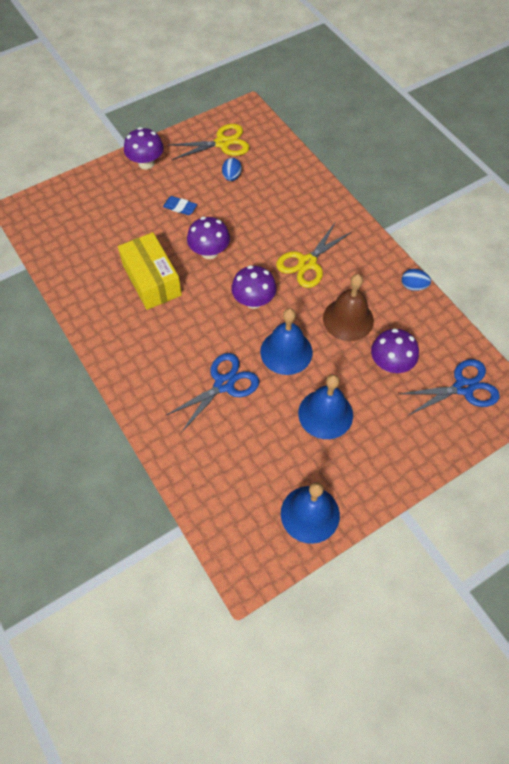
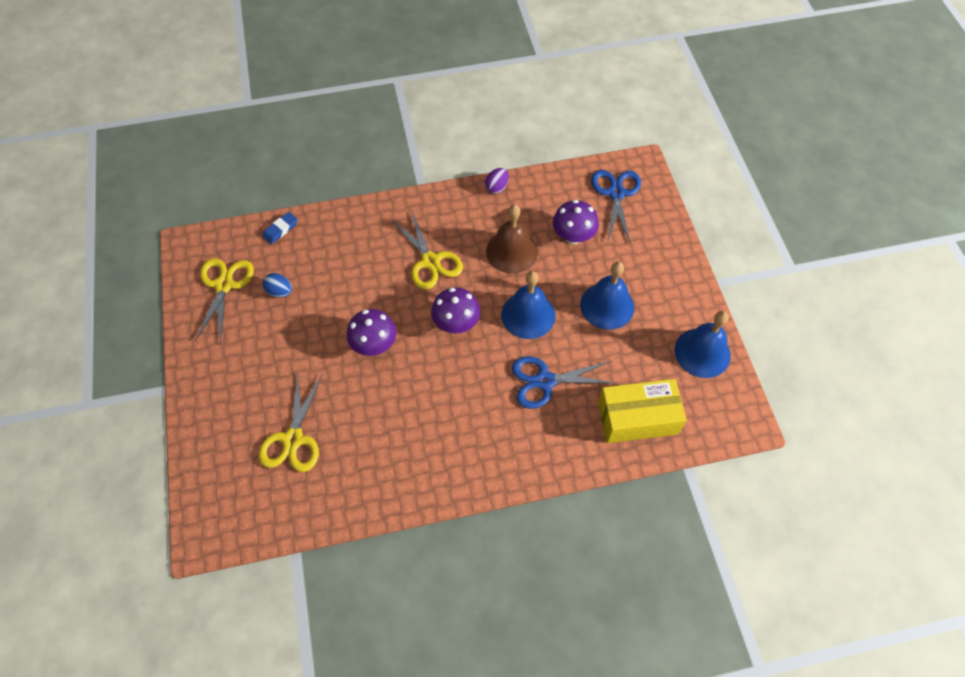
camera: 70 degrees left, 0 degrees up
yellow box [118,232,182,310] -> yellow box moved to [598,379,687,443]
purple mushroom [124,127,164,169] -> none
blue eraser [163,196,197,215] -> blue eraser moved to [262,212,298,244]
blue scissors [165,353,259,433] -> blue scissors turned 75 degrees counterclockwise [512,356,616,409]
blue egg [402,269,431,291] -> purple egg [485,168,509,194]
none -> yellow scissors [259,374,322,472]

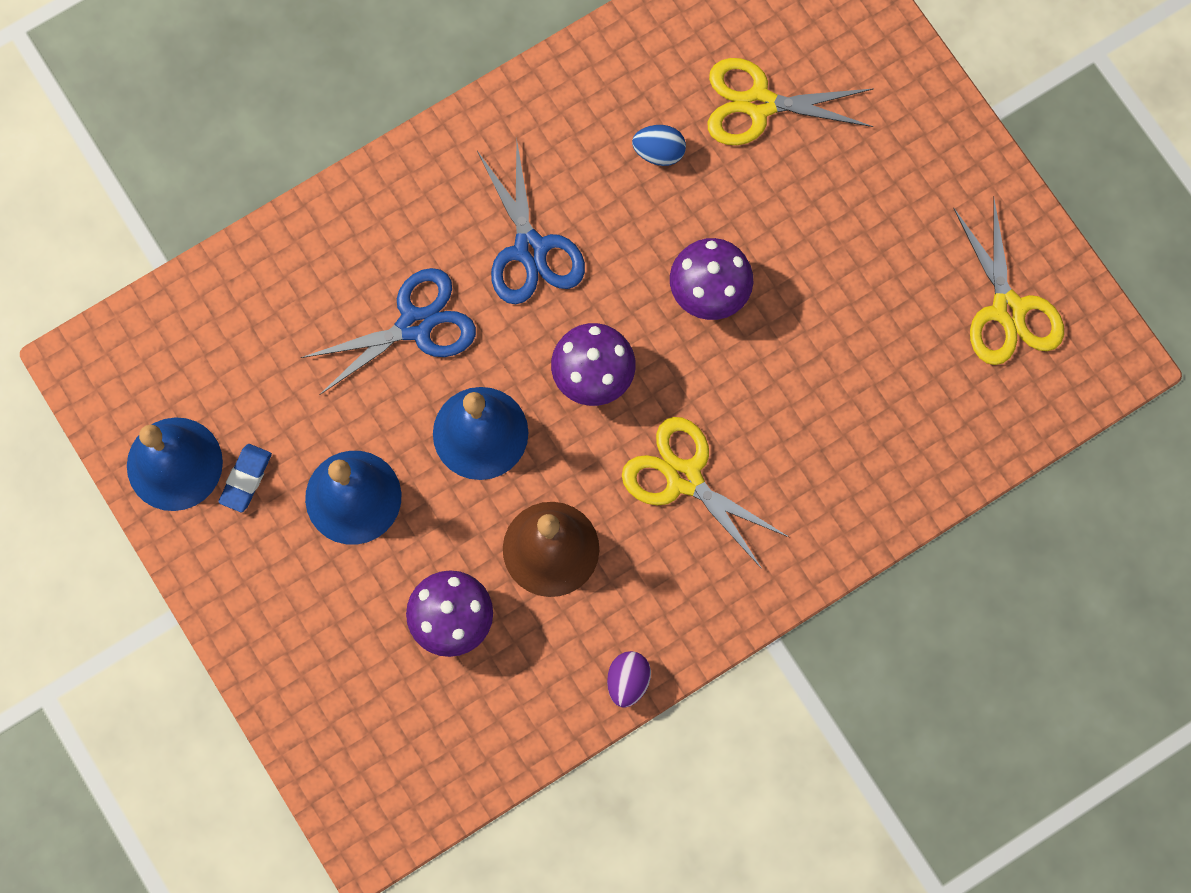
camera: 160 degrees right, 15 degrees up
yellow scissors [259,374,322,472] -> yellow scissors turned 75 degrees counterclockwise [708,58,874,145]
blue eraser [262,212,298,244] -> blue eraser moved to [218,444,272,512]
blue egg [263,273,292,297] -> blue egg moved to [632,125,686,166]
blue scissors [591,170,641,244] -> blue scissors moved to [477,142,585,304]
yellow box [598,379,687,443] -> none

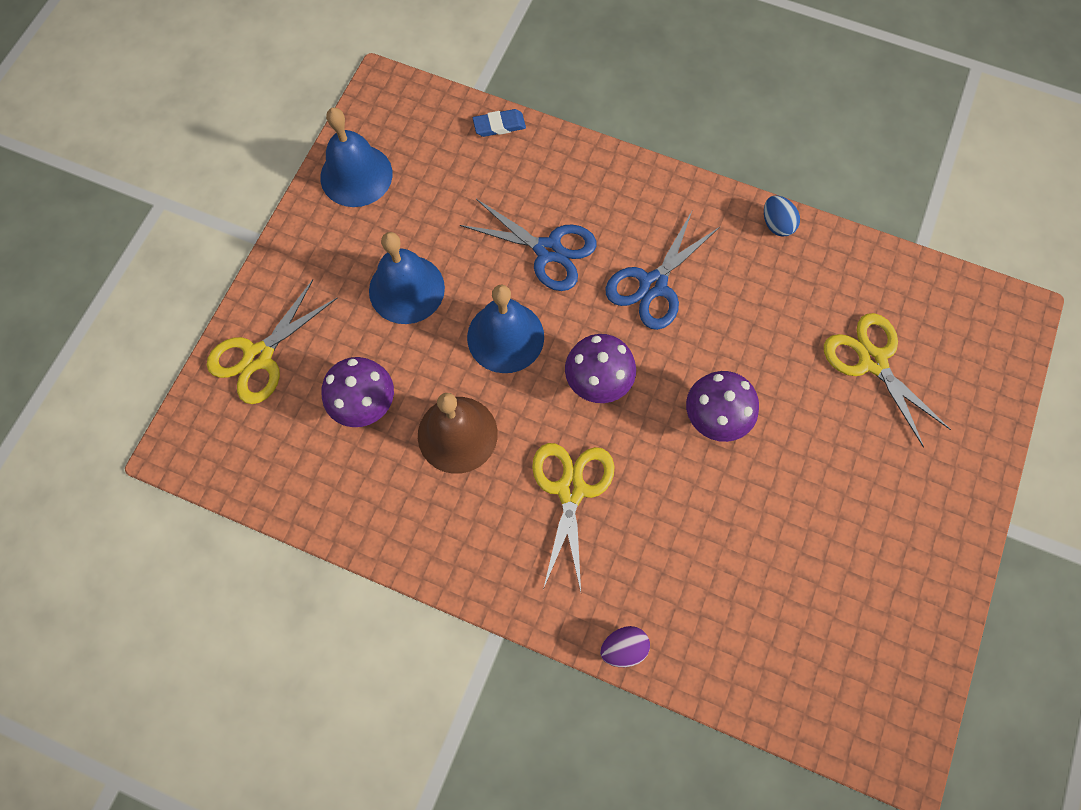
camera: 55 degrees right, 5 degrees down
blue eraser [218,444,272,512] -> blue eraser moved to [473,109,526,137]
purple egg [607,651,651,708] -> purple egg moved to [600,626,650,667]
blue egg [632,125,686,166] -> blue egg moved to [764,195,800,237]
yellow scissors [953,199,1064,365] -> yellow scissors moved to [207,279,337,404]

